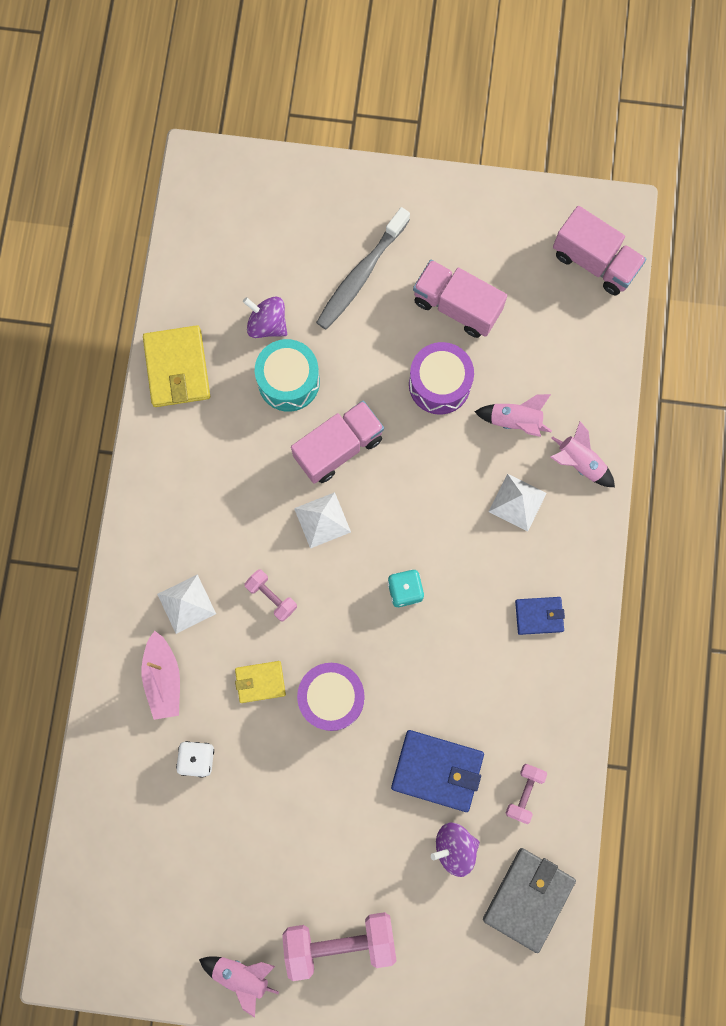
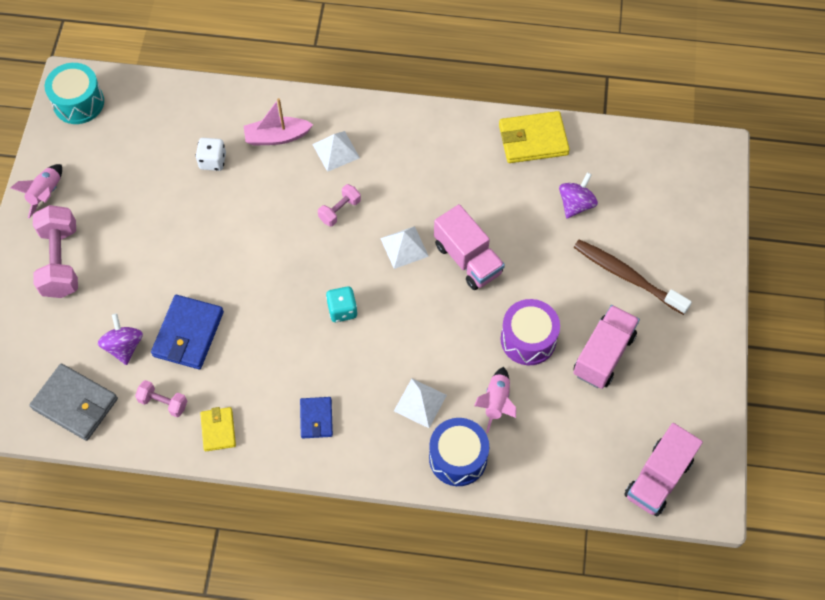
camera: 90 degrees right, 15 degrees down
yellow wallet [235,661,286,703] -> yellow wallet moved to [200,407,236,451]
turquoise drum [255,339,320,412] -> turquoise drum moved to [45,63,104,124]
purple drum [297,663,364,731] -> none
grey toothbrush [316,207,410,330] -> brown toothbrush [573,239,692,315]
pink rocket [551,421,615,487] -> blue drum [429,418,489,486]

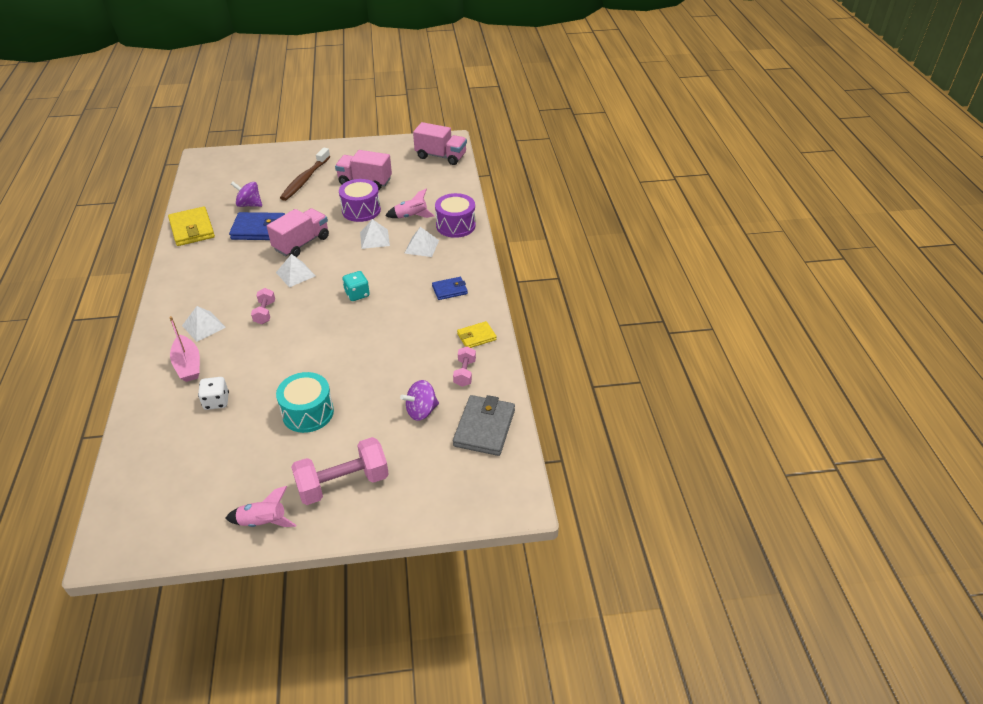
camera: 105 degrees left, 20 degrees down
turquoise drum [45,63,104,124] -> turquoise drum moved to [276,372,334,433]
blue wallet [151,295,224,369] -> blue wallet moved to [229,212,285,240]
pink dumbbell [318,184,361,226] -> pink dumbbell turned 60 degrees clockwise [251,288,275,324]
blue drum [429,418,489,486] -> purple drum [435,193,476,238]
none -> white pyramid [360,219,390,249]

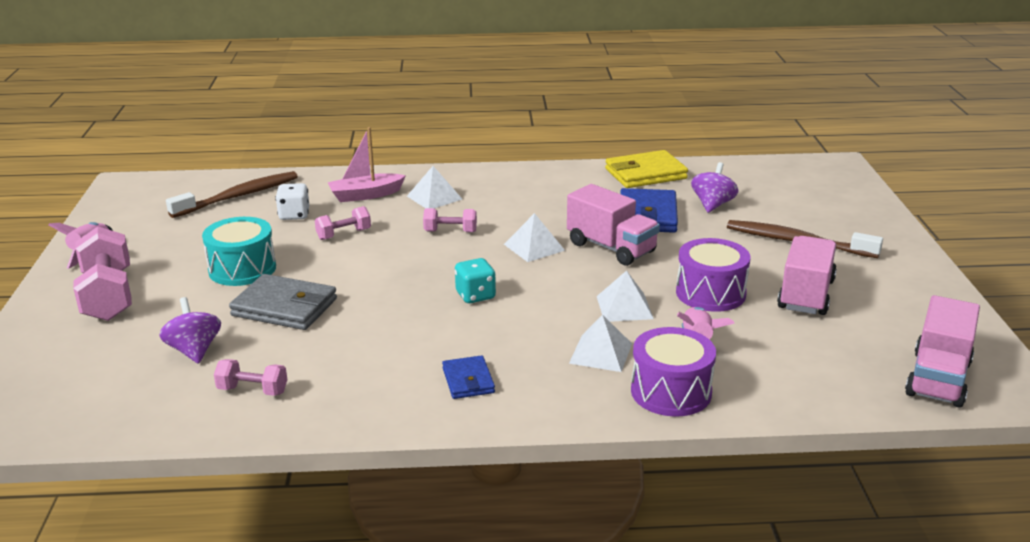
camera: 95 degrees right, 15 degrees down
grey wallet [453,395,515,456] -> grey wallet moved to [229,274,337,330]
yellow wallet [457,321,497,348] -> none
none -> brown toothbrush [166,171,298,218]
none -> pink dumbbell [315,206,371,240]

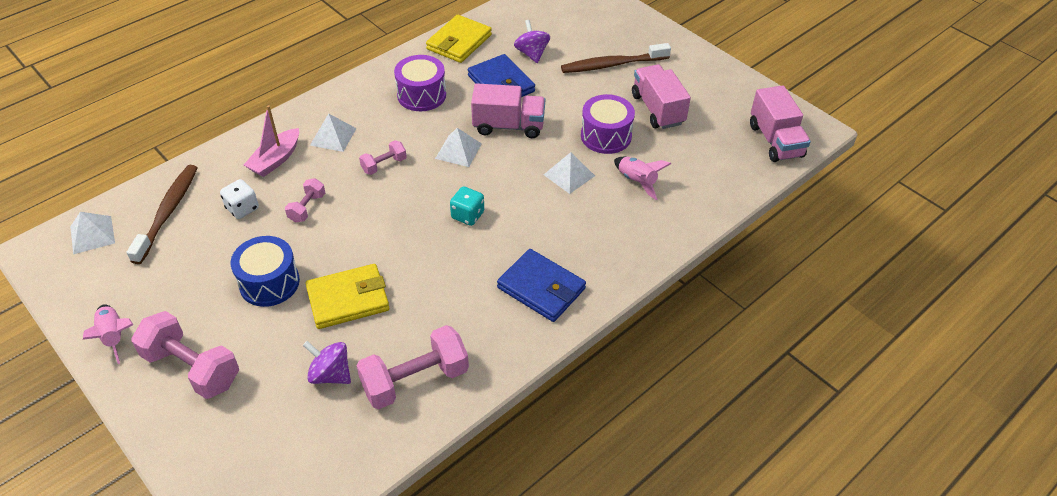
camera: 40 degrees left, 20 degrees up
turquoise drum [202,217,276,286] -> blue drum [231,236,300,307]
pink dumbbell [214,359,287,396] -> pink dumbbell [356,325,469,409], size x1.91
grey wallet [229,274,337,330] -> yellow wallet [306,264,389,329]
blue wallet [442,355,495,399] -> blue wallet [497,249,586,322], size x1.71
white pyramid [569,315,632,372] -> white pyramid moved to [70,212,115,254]
purple drum [631,327,716,417] -> purple drum moved to [394,55,446,111]

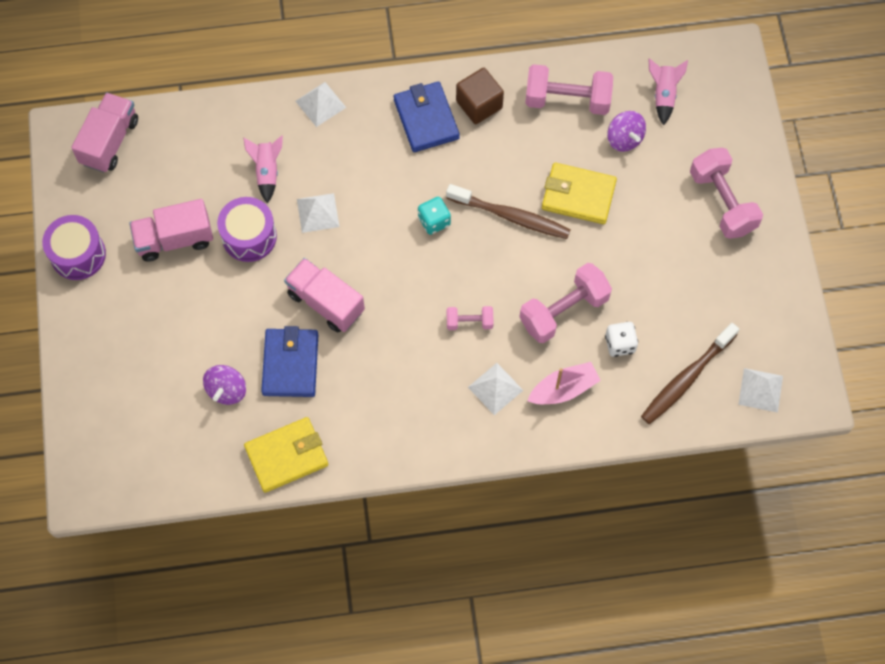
camera: 145 degrees left, 20 degrees up
pink rocket [83,304,133,364] -> pink rocket moved to [648,58,688,125]
blue drum [231,236,300,307] -> none
pink dumbbell [285,178,325,223] -> pink dumbbell [520,263,612,343], size x1.91
purple drum [394,55,446,111] -> purple drum moved to [42,215,106,280]
white pyramid [435,128,482,167] -> white pyramid moved to [295,82,346,127]
brown toothbrush [561,43,671,73] -> brown toothbrush moved to [446,184,571,239]
pink truck [632,64,691,129] -> pink truck turned 60 degrees clockwise [129,199,213,261]
none -> brown cube [456,68,504,124]

